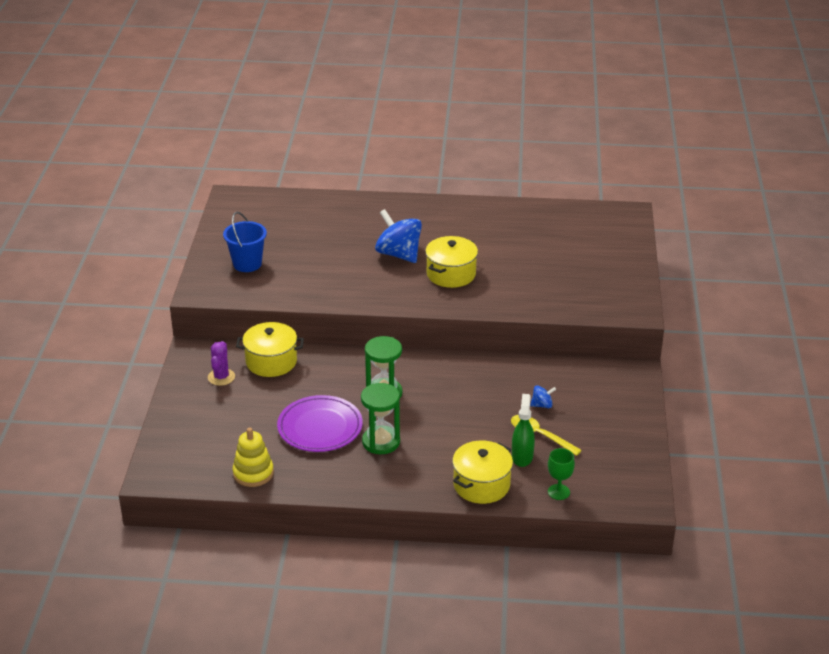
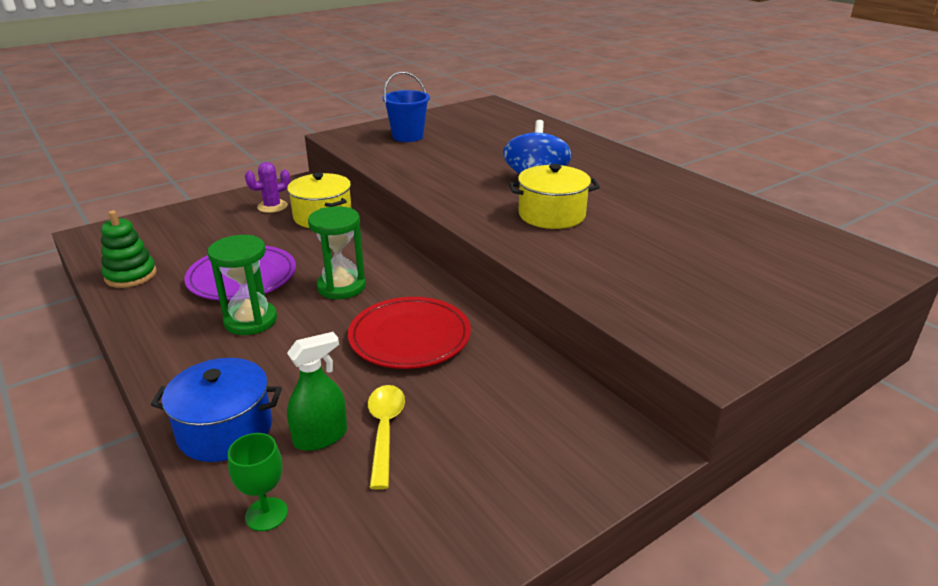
camera: 50 degrees right, 5 degrees down
yellow stacking toy [233,427,274,487] -> green stacking toy [101,210,157,288]
yellow pot [452,441,513,504] -> blue pot [151,358,282,462]
blue spinning top [530,385,556,408] -> none
none -> red plate [348,297,471,369]

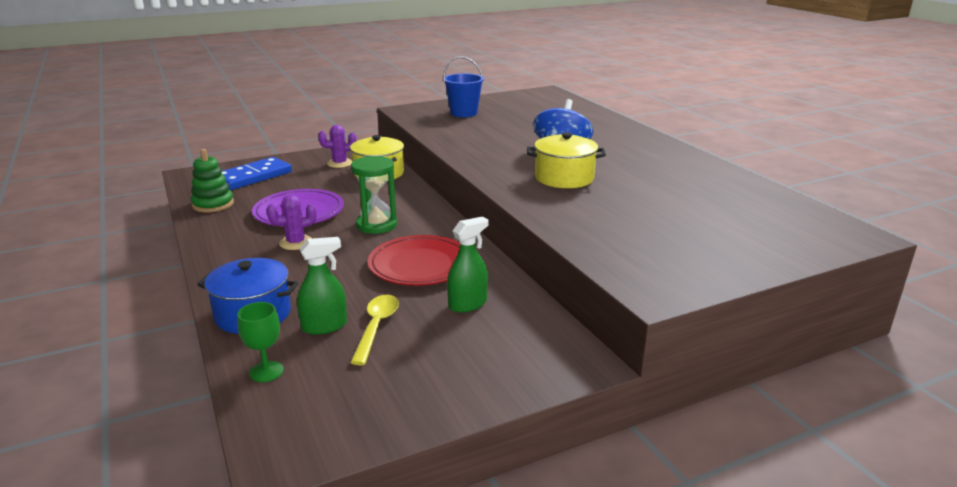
camera: 10 degrees right, 5 degrees down
green hourglass [208,235,277,335] -> purple cactus [266,195,317,250]
none -> blue domino [222,157,292,190]
none -> green spray bottle [447,216,488,313]

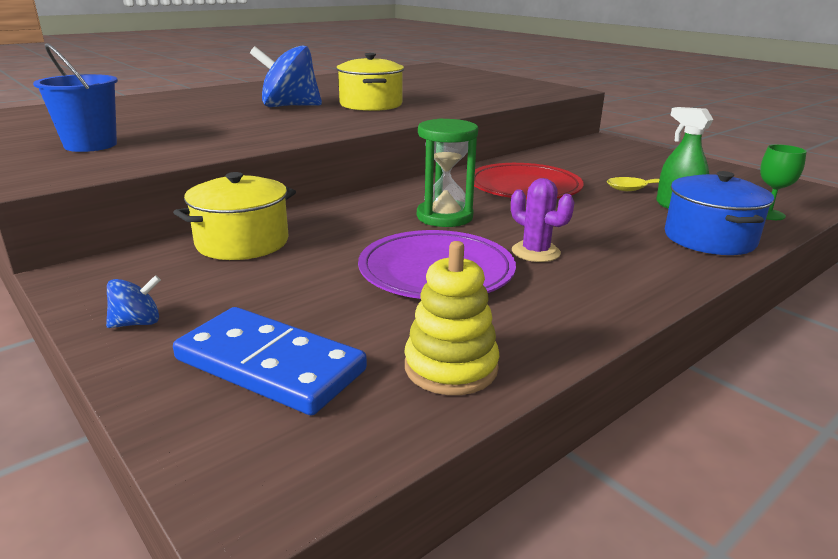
camera: 105 degrees left, 0 degrees up
green stacking toy [191,149,234,212] -> yellow stacking toy [404,241,500,395]
purple cactus [318,125,357,168] -> none
green spray bottle [447,216,488,313] -> none
none -> blue spinning top [106,275,161,328]

